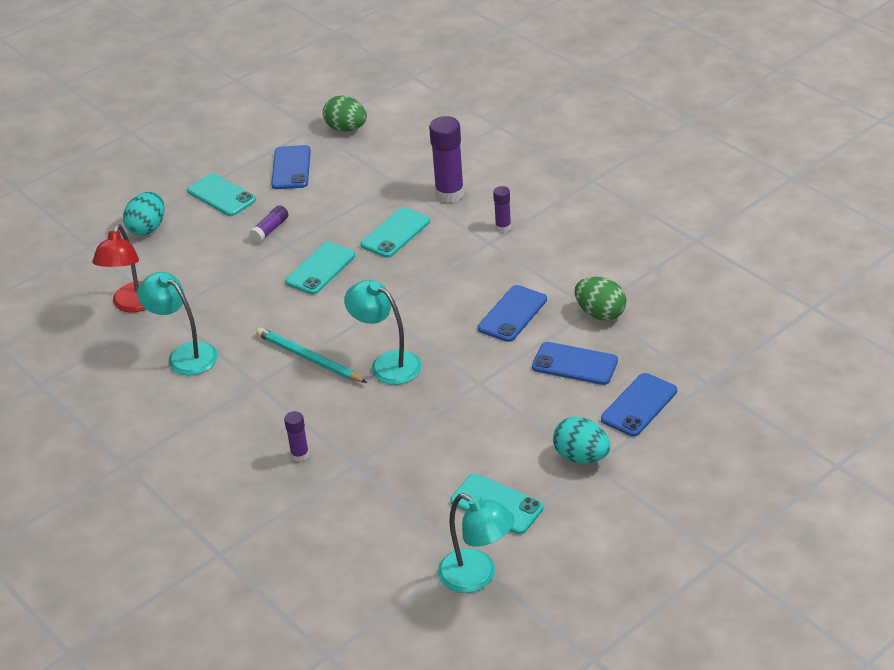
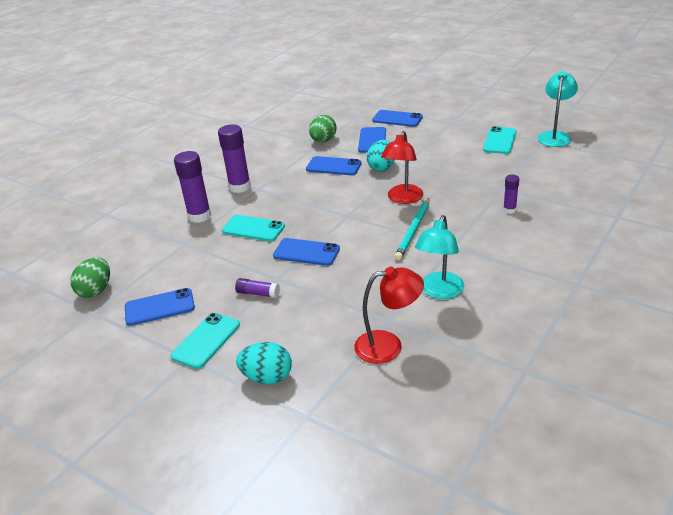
camera: 105 degrees left, 5 degrees down
turquoise phone [285,242,355,295] -> blue phone [273,238,340,266]
turquoise lamp [344,280,422,385] -> red lamp [381,131,423,204]
purple glue stick [493,186,511,232] -> purple glue stick [218,124,251,193], size x1.89
turquoise egg [553,417,610,464] -> turquoise egg moved to [367,140,395,171]

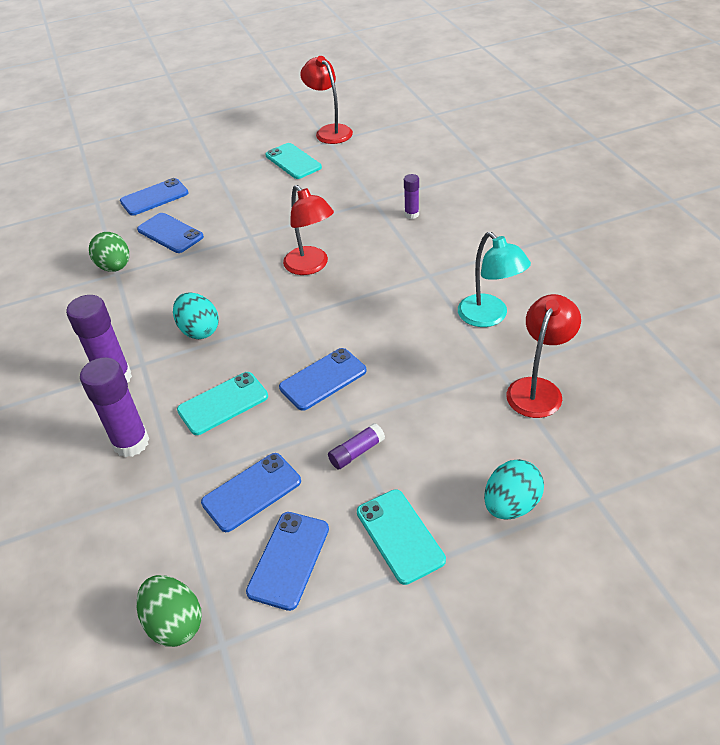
camera: 55 degrees left, 10 degrees up
blue phone [306,156,362,175] -> blue phone moved to [201,453,301,532]
turquoise egg [367,140,395,171] -> turquoise egg moved to [173,292,219,339]
turquoise pencil [394,198,429,260] -> none
turquoise lamp [538,71,578,147] -> red lamp [300,56,353,144]

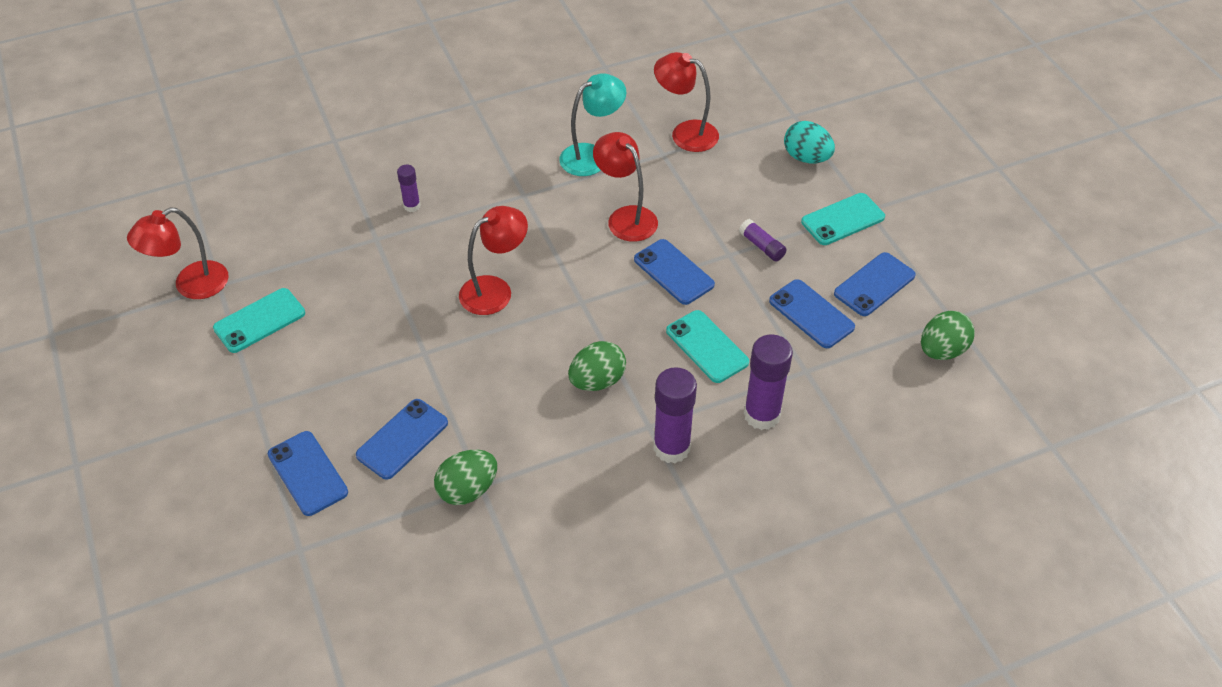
camera: 95 degrees left, 5 degrees up
turquoise egg [173,292,219,339] -> green egg [568,341,626,391]
blue phone [246,512,329,611] -> blue phone turned 60 degrees counterclockwise [834,252,916,316]
none -> red lamp [593,132,658,242]

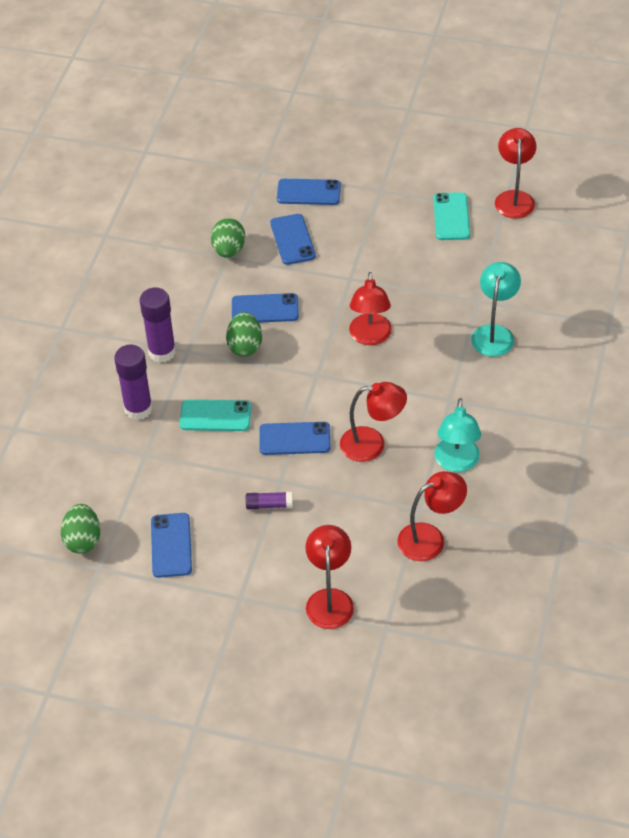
camera: 130 degrees right, 0 degrees up
purple glue stick [397,165,421,212] -> turquoise lamp [471,262,521,357]
blue phone [769,279,855,348] -> blue phone moved to [232,293,299,323]
turquoise egg [784,121,835,163] -> red lamp [305,525,354,629]
turquoise phone [801,193,885,245] -> none

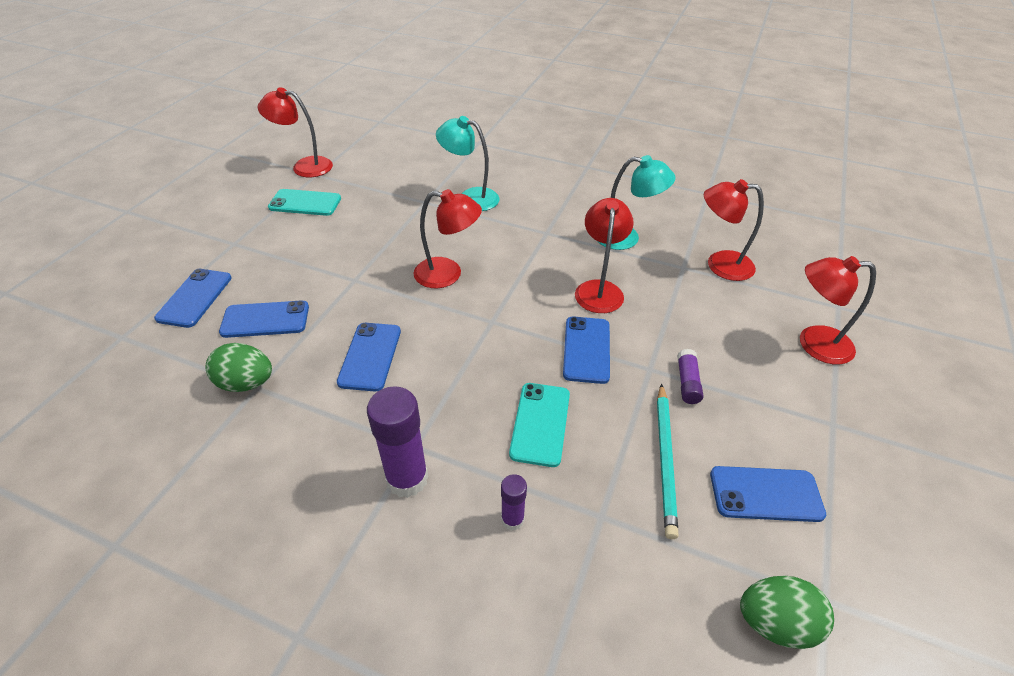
camera: 85 degrees left, 5 degrees down
purple glue stick [114,344,153,420] -> purple glue stick [501,474,527,531], size x0.53
green egg [226,312,262,357] -> none
red lamp [397,471,467,561] -> red lamp turned 60 degrees counterclockwise [704,179,764,281]
none -> turquoise pencil [657,383,679,539]

